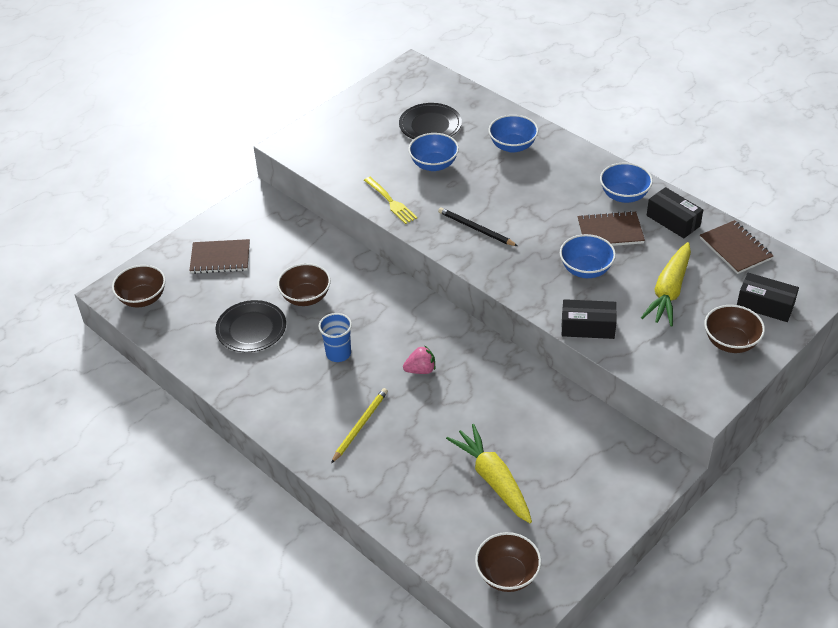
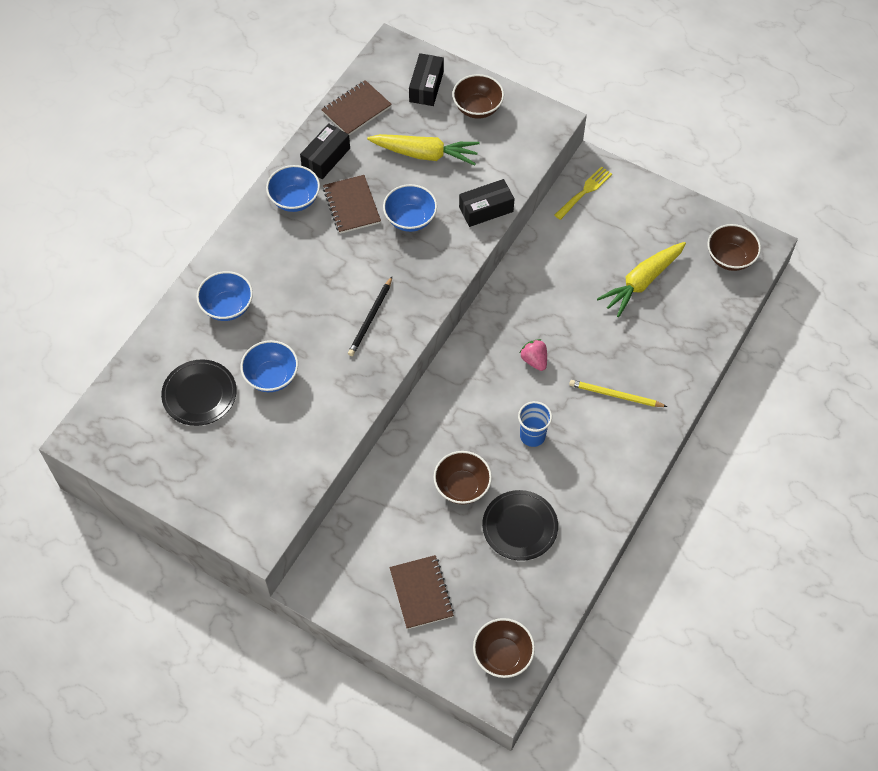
camera: 105 degrees left, 15 degrees up
yellow fork [364,177,417,224] -> yellow fork moved to [555,166,612,220]
black box [562,299,617,339] -> black box turned 75 degrees clockwise [459,179,515,227]

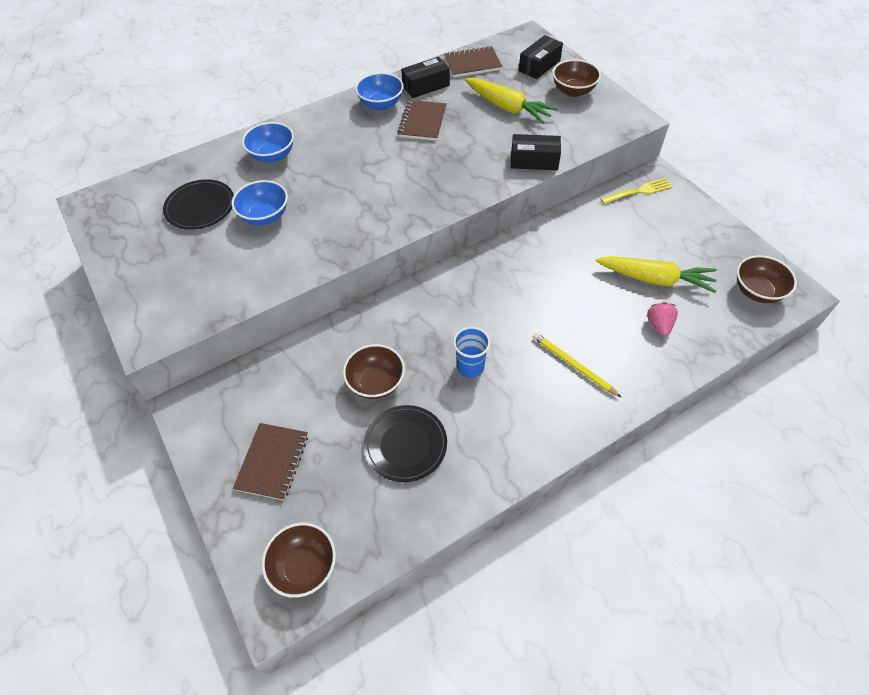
camera: 30 degrees right, 5 degrees down
black pencil [348,277,392,356] -> none
blue bowl [383,184,437,232] -> none
pink strawberry [520,339,547,371] -> pink strawberry moved to [647,302,678,336]
yellow carrot [597,242,686,317] -> yellow carrot turned 150 degrees counterclockwise [596,256,717,293]

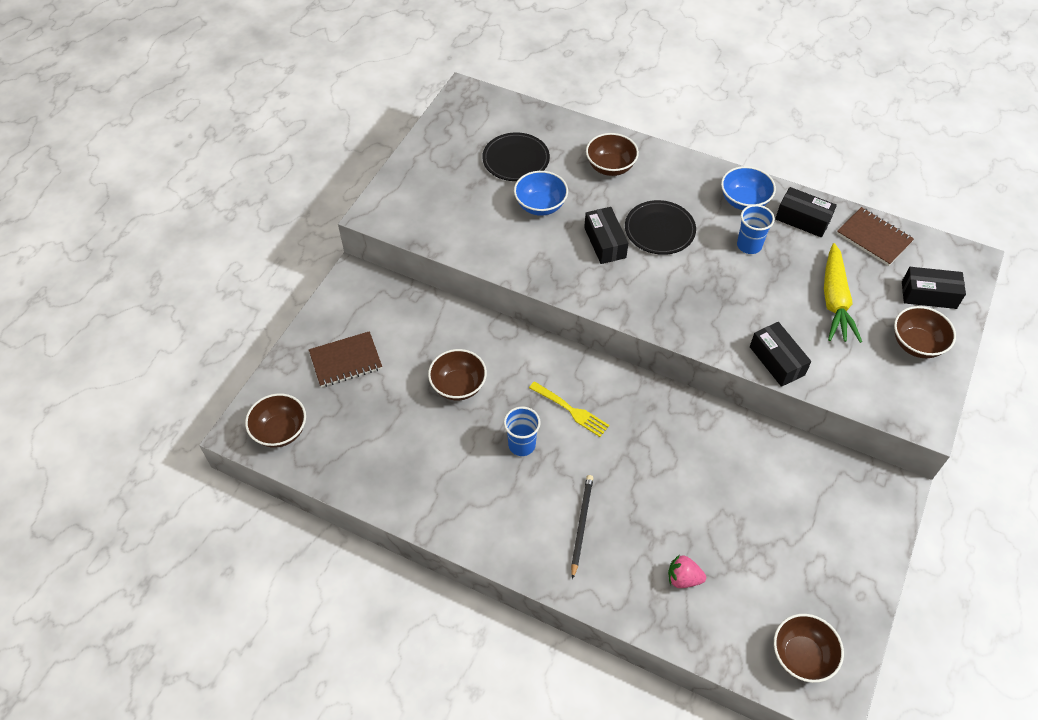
camera: 55 degrees right, 0 degrees up
blue bowl [242,122,294,163] -> brown bowl [586,133,639,176]
black plate [364,405,447,482] -> black plate moved to [625,200,696,255]
brown notebook [397,100,447,141] -> blue cup [737,205,775,254]
yellow pencil [533,333,622,398] -> black pencil [571,475,593,579]
yellow carrot [596,256,717,293] -> none
yellow fork [600,178,672,204] -> yellow fork moved to [529,381,609,437]
pink strawberry [647,302,678,336] -> pink strawberry turned 135 degrees counterclockwise [668,555,706,588]
none -> black box [584,207,628,264]

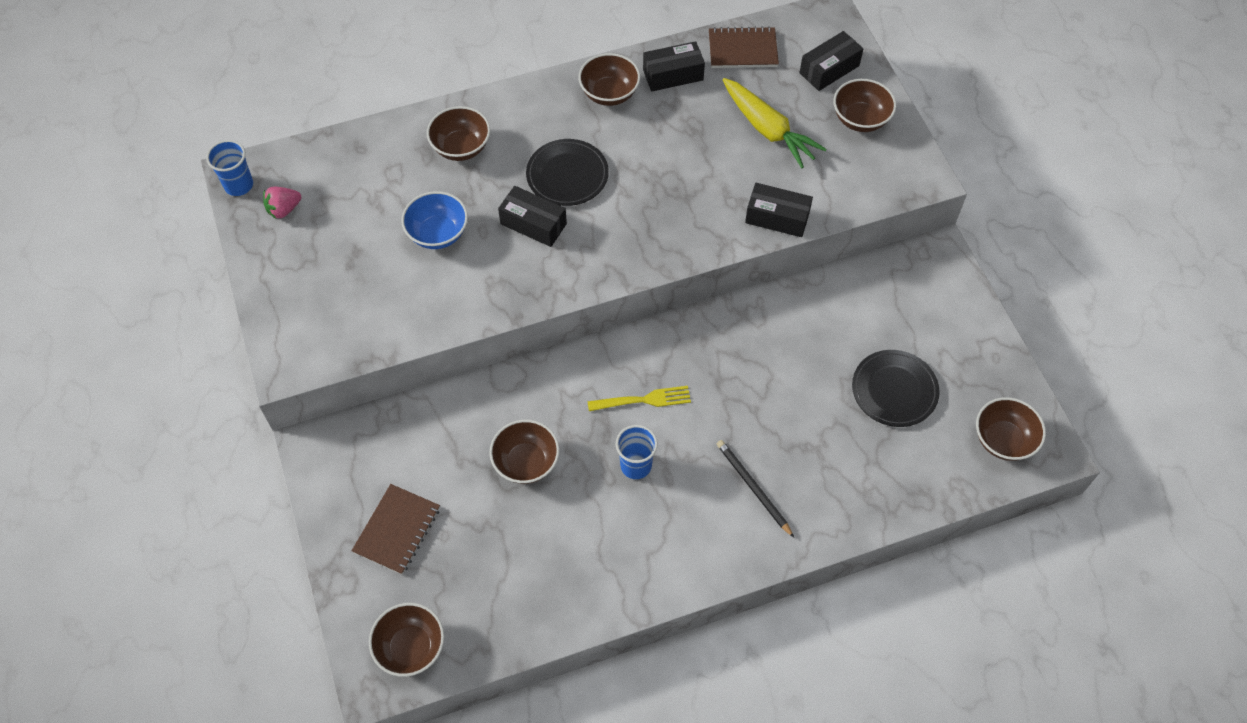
camera: 45 degrees left, 5 degrees up
black plate [482,132,550,181] -> black plate moved to [852,350,940,427]
pink strawberry [668,555,706,588] -> pink strawberry moved to [263,187,301,219]
blue bowl [721,166,776,210] -> brown bowl [579,53,640,106]
blue cup [737,205,775,254] -> blue cup moved to [206,140,253,196]

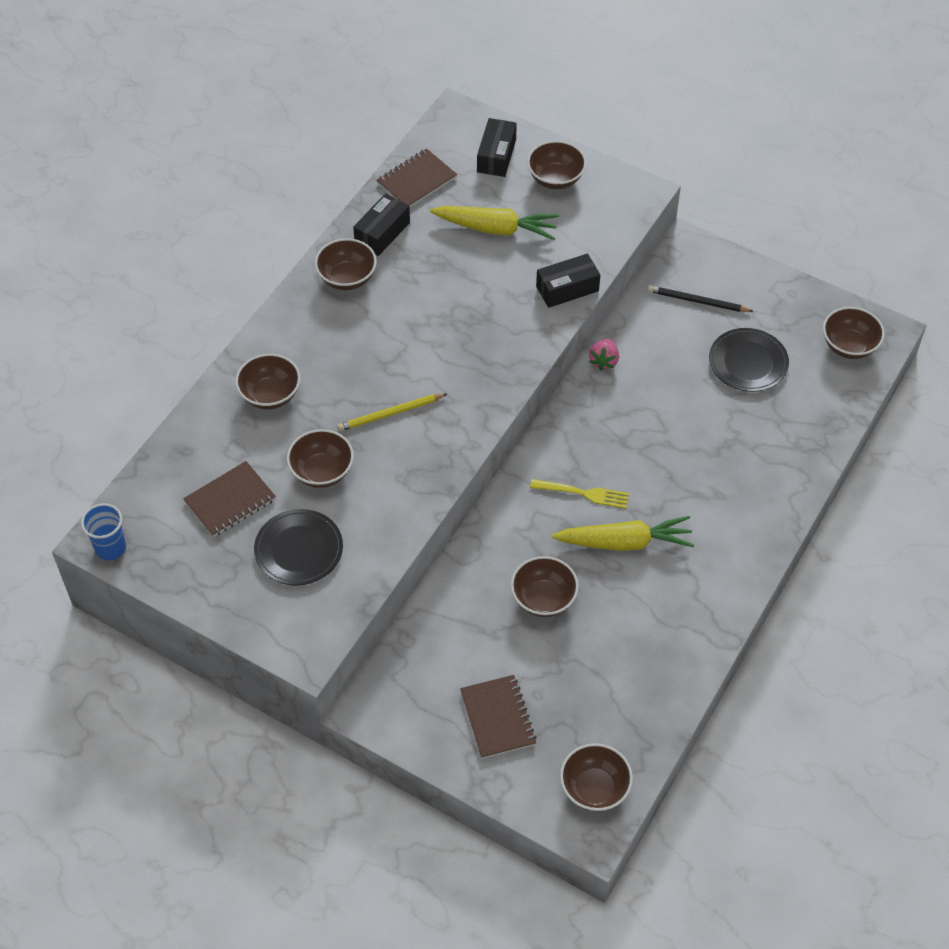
camera: 40 degrees left, 5 degrees down
pink strawberry [263,187,301,219] -> pink strawberry moved to [589,339,619,371]
blue bowl [401,191,468,249] -> brown bowl [287,429,354,488]
black box [498,186,567,247] -> yellow pencil [337,393,447,431]
black plate [526,139,609,206] -> black plate moved to [254,509,343,585]
yellow fork [588,386,691,411] -> yellow fork turned 60 degrees clockwise [530,479,629,509]
blue cup [616,425,658,479] -> yellow carrot [552,516,694,551]
black pencil [717,440,794,538] -> black pencil moved to [648,285,754,312]
none -> brown notebook [183,461,276,537]

